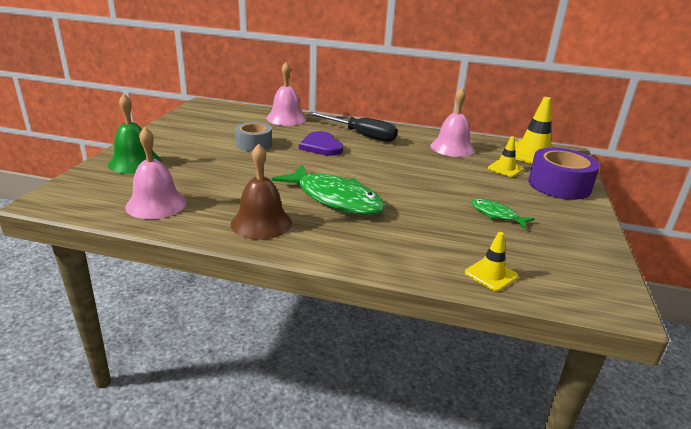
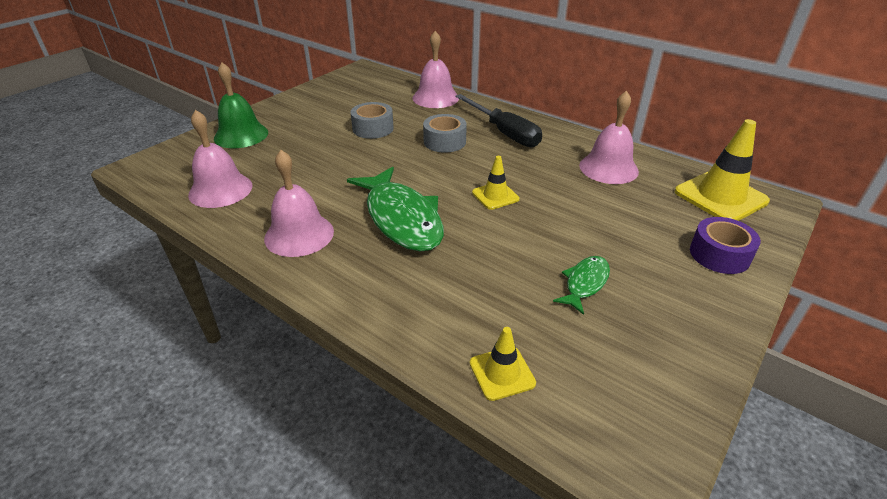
camera: 25 degrees right, 10 degrees up
brown bell [231,144,292,240] -> pink bell [264,150,334,257]
purple heart [299,131,343,156] -> grey tape [423,114,467,153]
green fish [471,199,534,229] -> green fish turned 60 degrees clockwise [553,256,610,315]
yellow traffic cone [488,136,524,177] -> yellow traffic cone moved to [472,156,520,210]
purple tape [528,148,600,200] -> purple tape [690,217,761,274], size x0.66

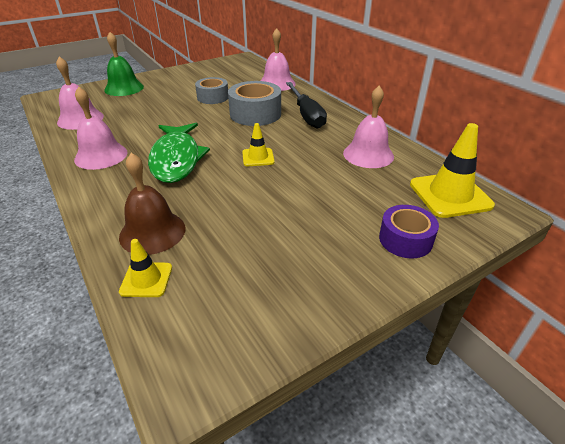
camera: 20 degrees right, 0 degrees up
grey tape [423,114,467,153] -> grey tape [228,81,281,126], size x1.52
green fish [553,256,610,315] -> none
none -> brown bell [119,153,186,255]

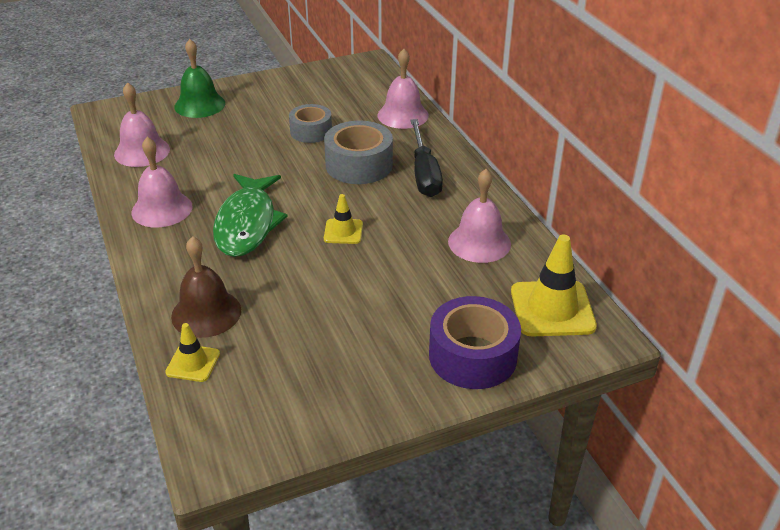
camera: 10 degrees right, 0 degrees up
purple tape [379,205,439,258] -> purple tape [429,296,521,389], size x1.52

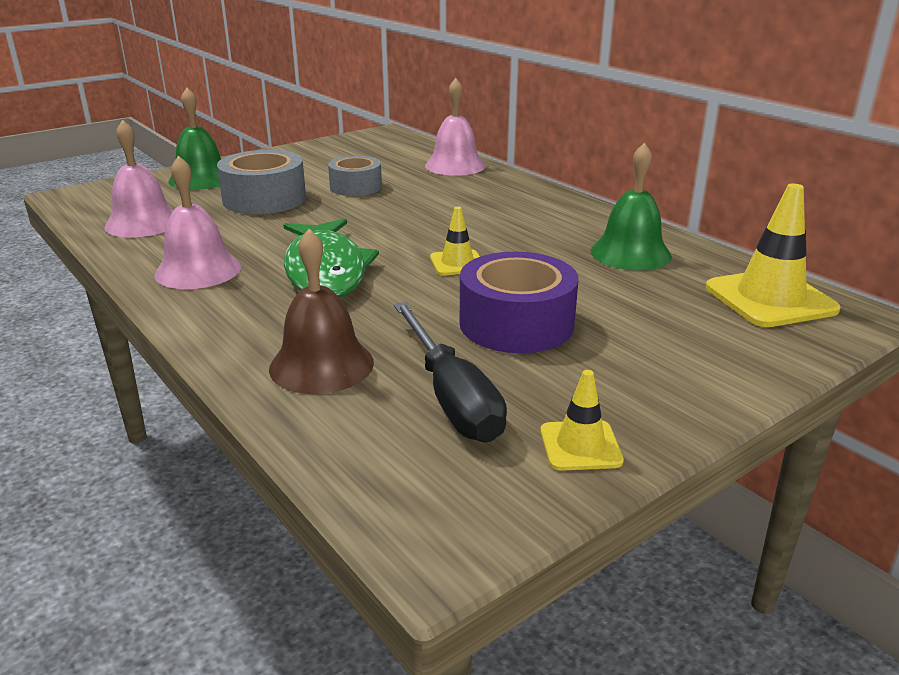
camera: 15 degrees left, 10 degrees down
yellow traffic cone [165,323,220,382] -> yellow traffic cone moved to [540,370,624,471]
grey tape [324,121,393,184] -> grey tape moved to [217,150,306,214]
black screwdriver [411,119,443,197] -> black screwdriver moved to [394,302,507,442]
purple tape [429,296,521,389] -> purple tape moved to [460,252,578,353]
pink bell [448,169,511,263] -> green bell [591,143,672,271]

